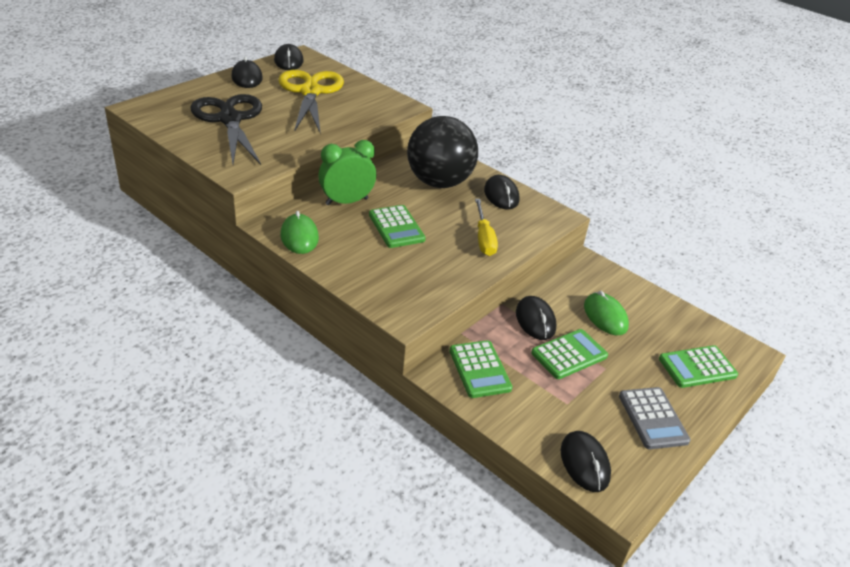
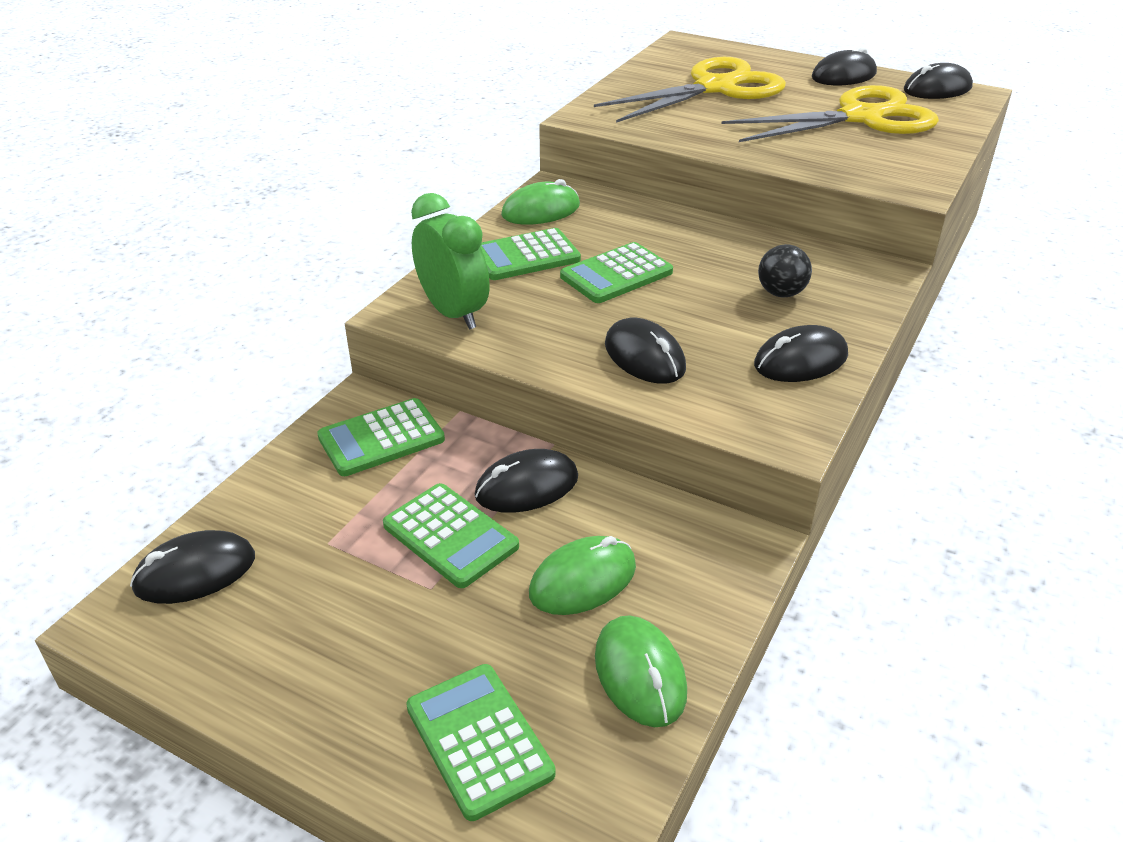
camera: 80 degrees right, 0 degrees up
black scissors [191,94,262,165] -> yellow scissors [594,57,786,123]
green clock [318,140,376,205] -> green clock moved to [411,193,489,330]
black ball [407,116,478,188] -> black ball [758,244,812,297], size x0.41
yellow screwdriver [475,199,498,256] -> black mouse [605,318,686,384]
grey calculator [619,387,691,449] -> none
none -> green calculator [480,228,581,280]
none -> green mouse [595,615,687,727]

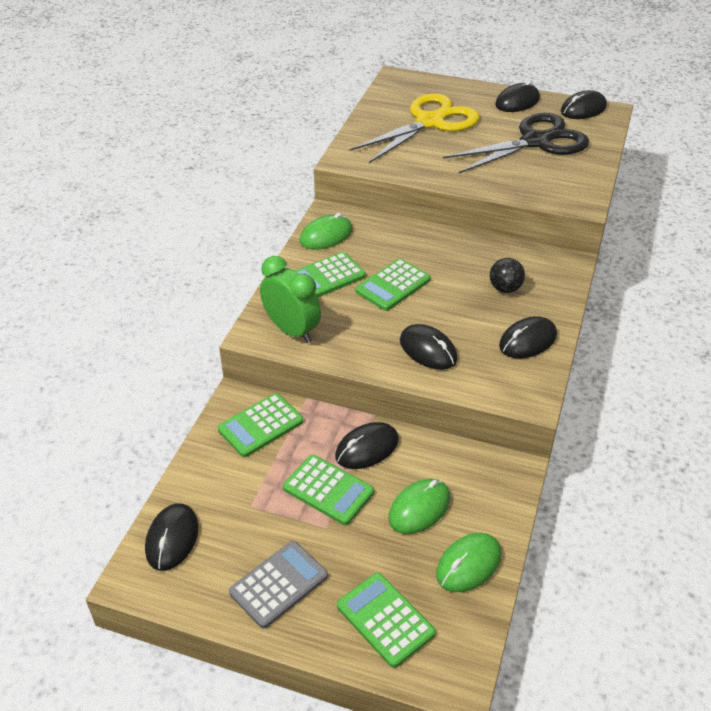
camera: 10 degrees left, 5 degrees up
black mouse [130,530,255,604] -> black mouse turned 45 degrees counterclockwise [145,503,198,571]
green mouse [595,615,687,727] -> green mouse turned 75 degrees clockwise [436,533,501,592]
yellow scissors [722,85,939,142] -> black scissors [443,113,589,174]
none -> grey calculator [229,541,328,629]

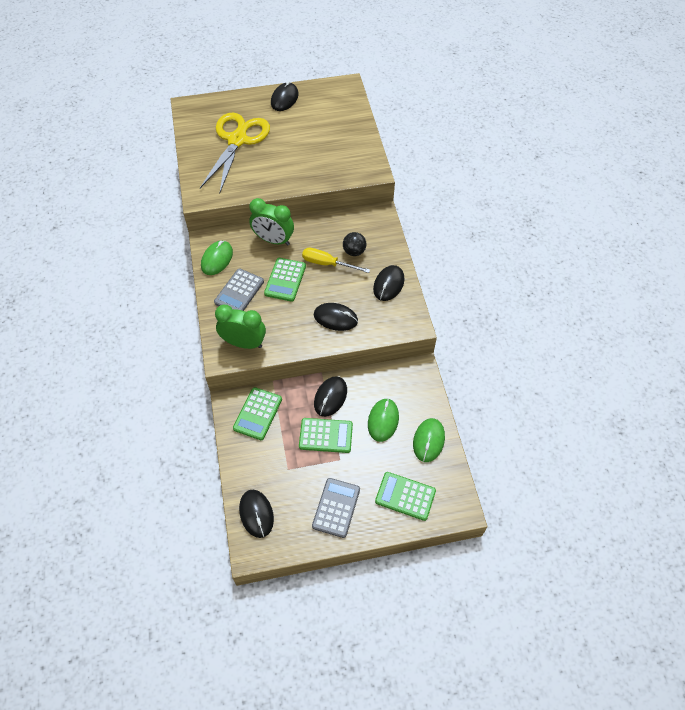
camera: 30 degrees left, 15 degrees up
green calculator [295,252,366,298] -> grey calculator [214,269,264,311]
black scissors [443,113,589,174] -> none
black mouse [561,90,607,119] -> none
none -> green clock [249,198,294,245]
none -> yellow screwdriver [302,248,370,273]

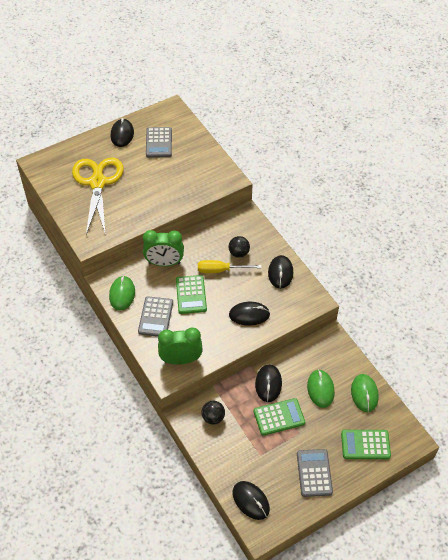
camera: 20 degrees left, 5 degrees down
green calculator [233,387,282,440] -> black ball [201,401,225,425]
none -> grey calculator [146,127,172,158]

